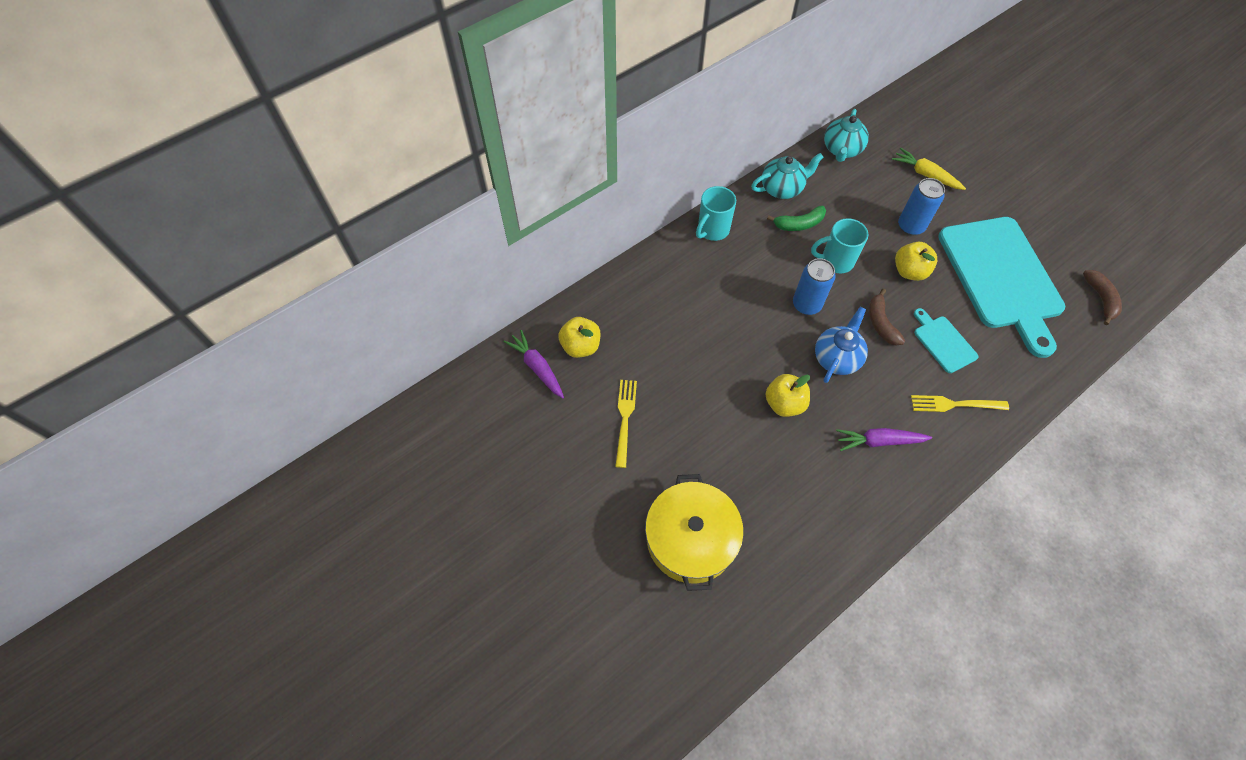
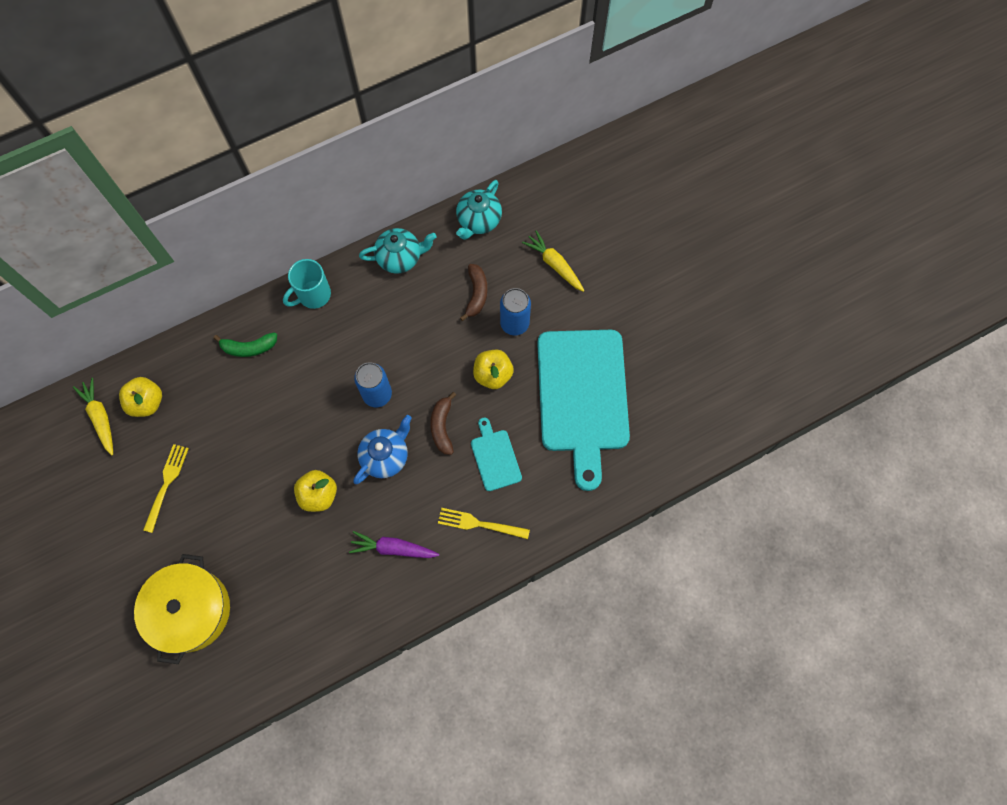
camera: 10 degrees right, 10 degrees up
purple carrot [504,330,564,398] -> yellow carrot [73,378,113,455]
green banana [767,206,826,231] -> green banana moved to [213,332,277,357]
turquoise mug [811,218,868,273] -> none
brown banana [1083,270,1122,325] -> brown banana moved to [460,264,487,321]

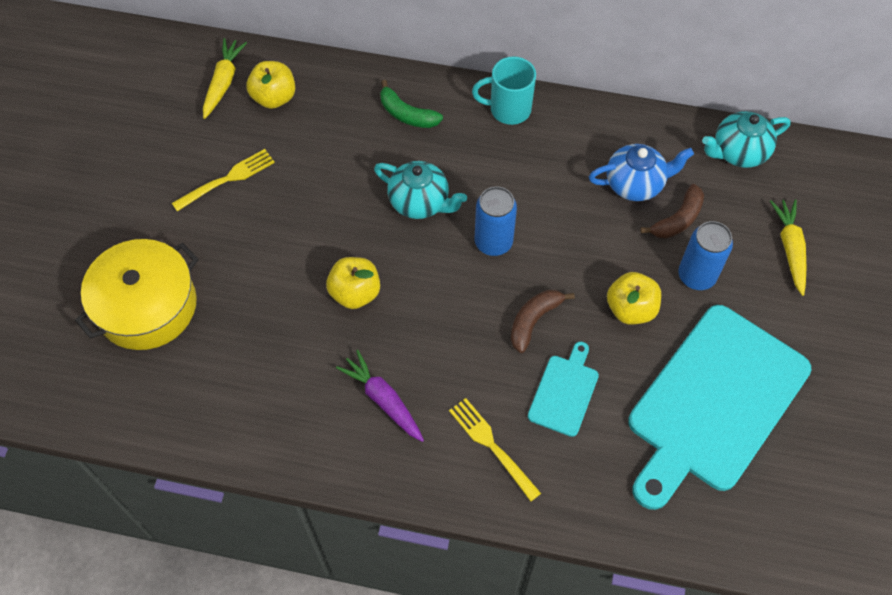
camera: 40 degrees right, 10 degrees down
blue teapot [353,415,412,484] -> blue teapot moved to [589,144,694,201]
turquoise teapot [359,228,437,274] -> turquoise teapot moved to [374,161,467,219]

